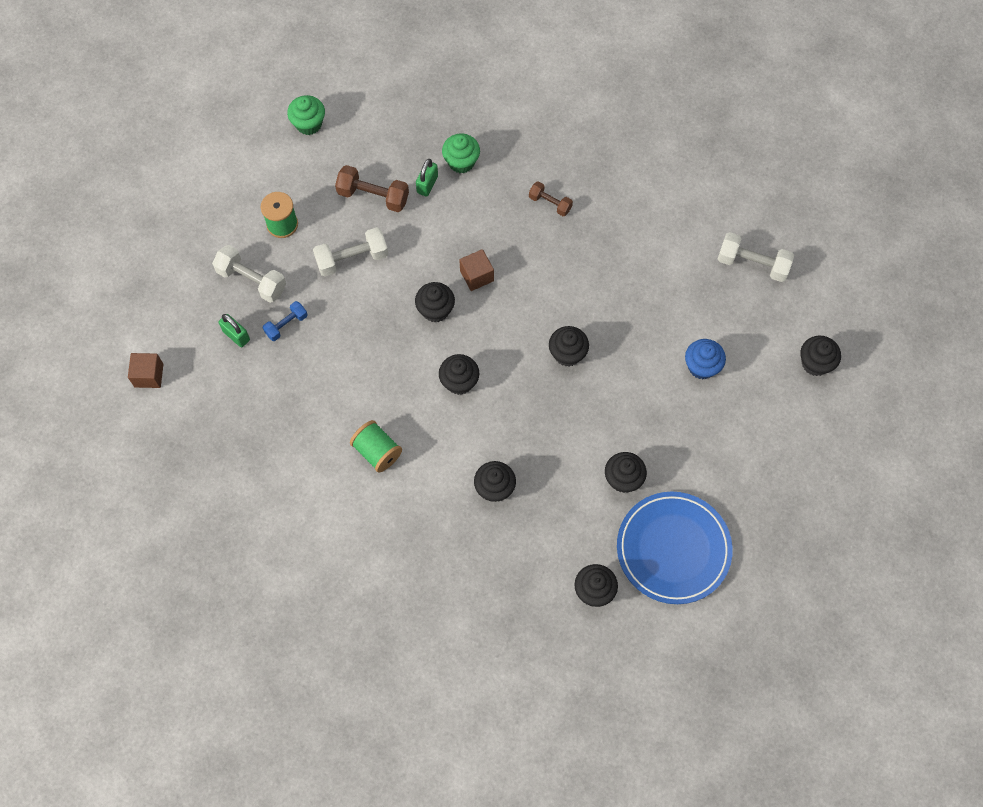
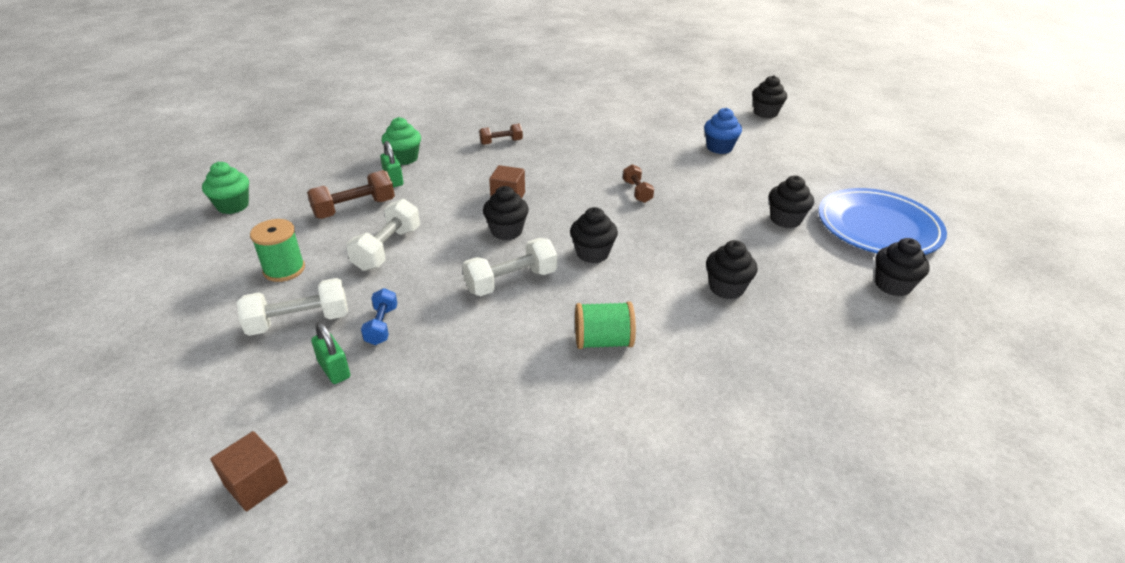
camera: 50 degrees left, 30 degrees down
green padlock [218,314,250,347] -> green padlock turned 60 degrees clockwise [311,322,350,384]
black cupcake [549,326,589,367] -> brown dumbbell [623,164,654,203]
white dumbbell [718,232,794,282] -> white dumbbell moved to [462,238,557,296]

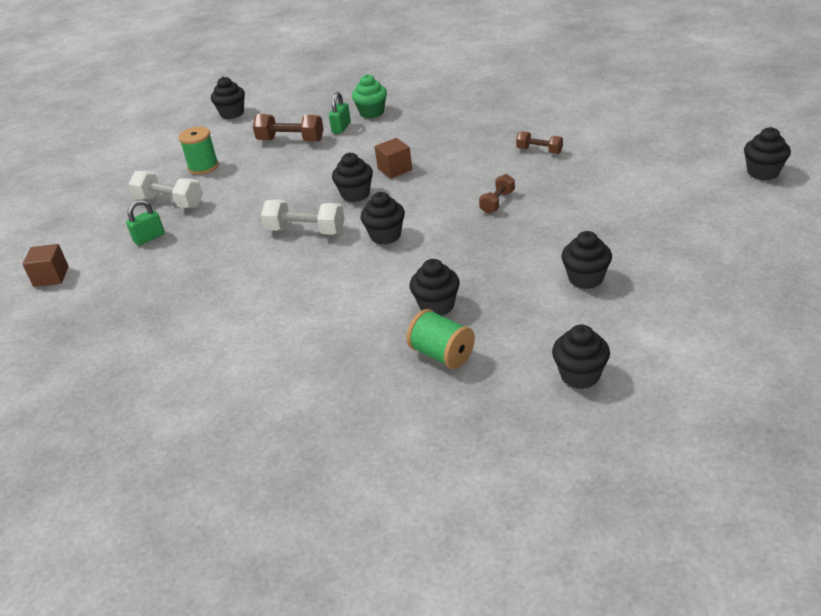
camera: 50 degrees right, 0 degrees up
green cupcake [202,162,249,214] -> black cupcake [211,77,245,119]
green padlock [311,322,350,384] -> green padlock turned 45 degrees clockwise [126,199,165,246]
white dumbbell [346,199,420,271] -> none
blue dumbbell [361,288,397,345] -> none
brown dumbbell [479,124,523,145] -> brown dumbbell moved to [516,131,563,154]
green spool [575,301,636,349] -> green spool moved to [406,309,475,369]
blue cupcake [704,108,742,154] -> none
blue plate [818,188,947,255] -> none

